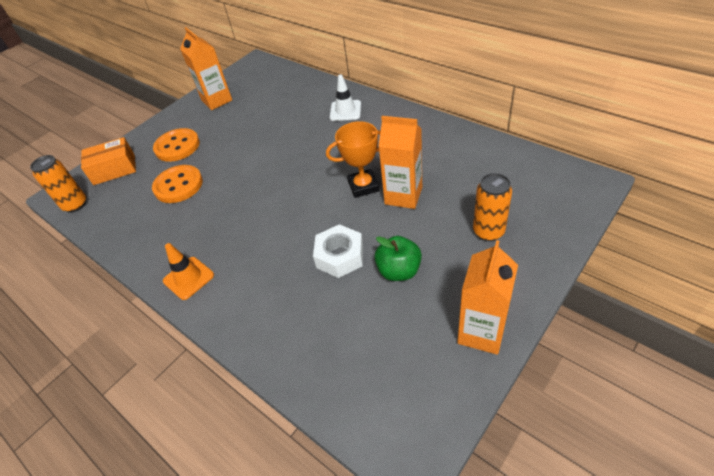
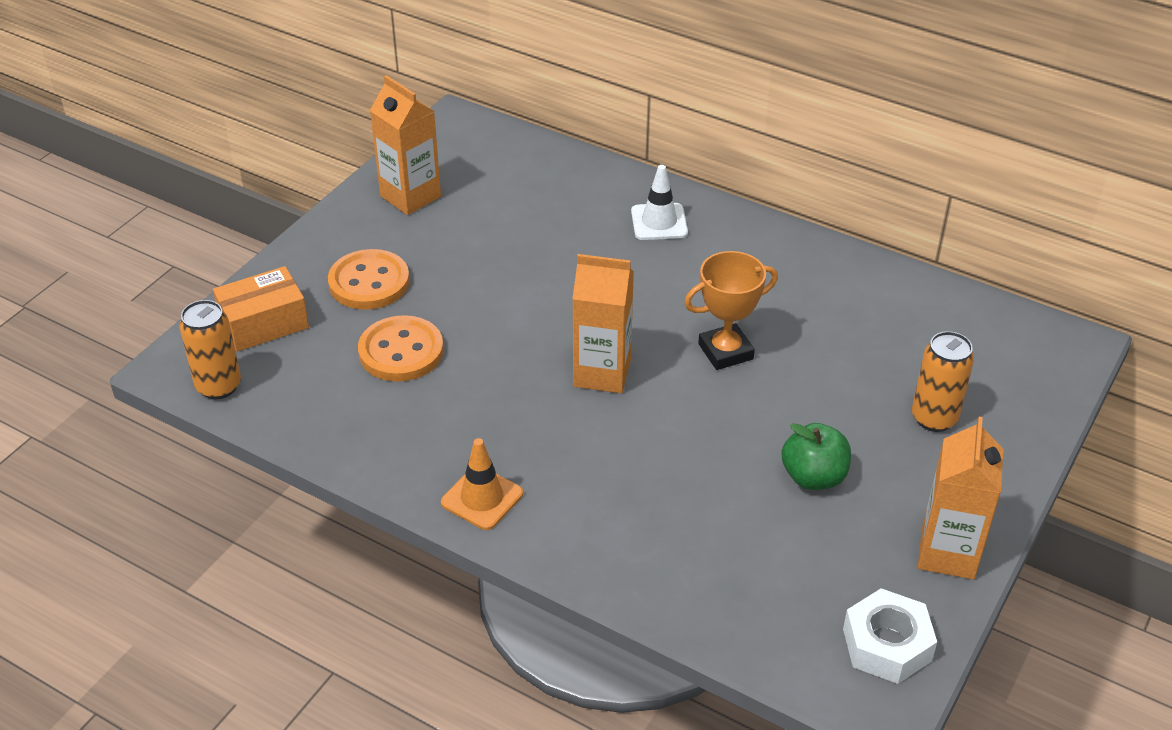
camera: 15 degrees left, 5 degrees down
white nut [313,224,363,278] -> white nut moved to [843,588,937,684]
orange carton [378,116,422,209] -> orange carton moved to [572,254,634,393]

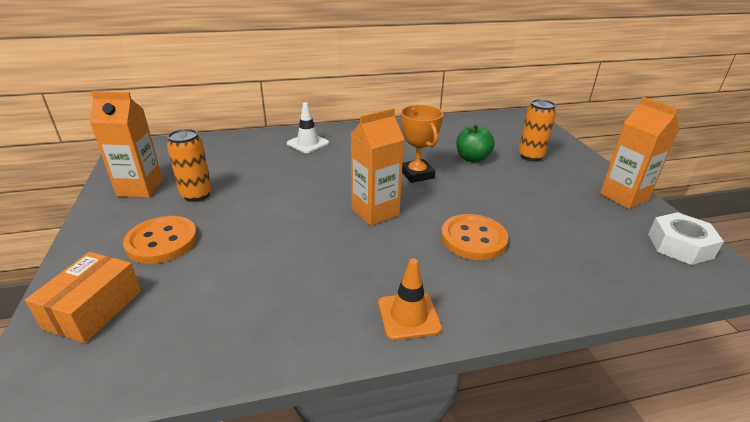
camera: 45 degrees left, 10 degrees down
orange can [180,300,241,399] -> orange can moved to [167,129,212,202]
orange button [358,315,444,381] -> orange button moved to [441,214,508,260]
orange trophy [684,251,778,370] -> orange trophy turned 45 degrees counterclockwise [401,105,443,183]
green apple [781,423,851,490] -> green apple moved to [456,124,494,163]

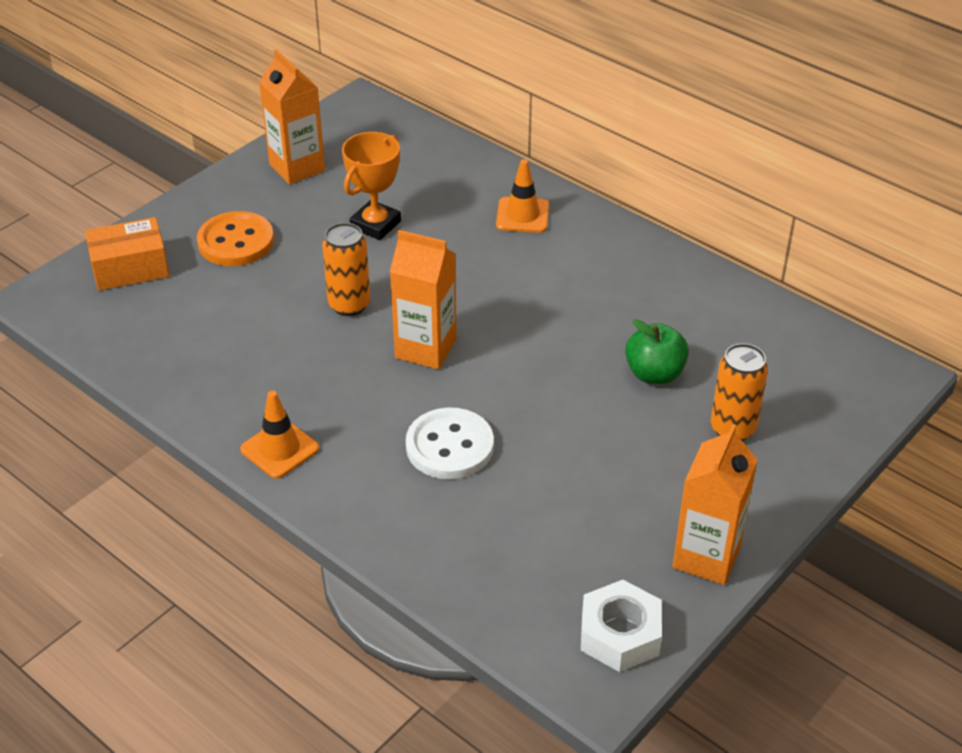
camera: 55 degrees right, 10 degrees up
orange can [167,129,212,202] -> orange can moved to [322,223,370,316]
white traffic cone [287,102,329,153] -> orange traffic cone [496,159,549,233]
orange trophy [401,105,443,183] -> orange trophy moved to [342,132,401,240]
orange button [441,214,508,260] -> white button [406,407,494,479]

